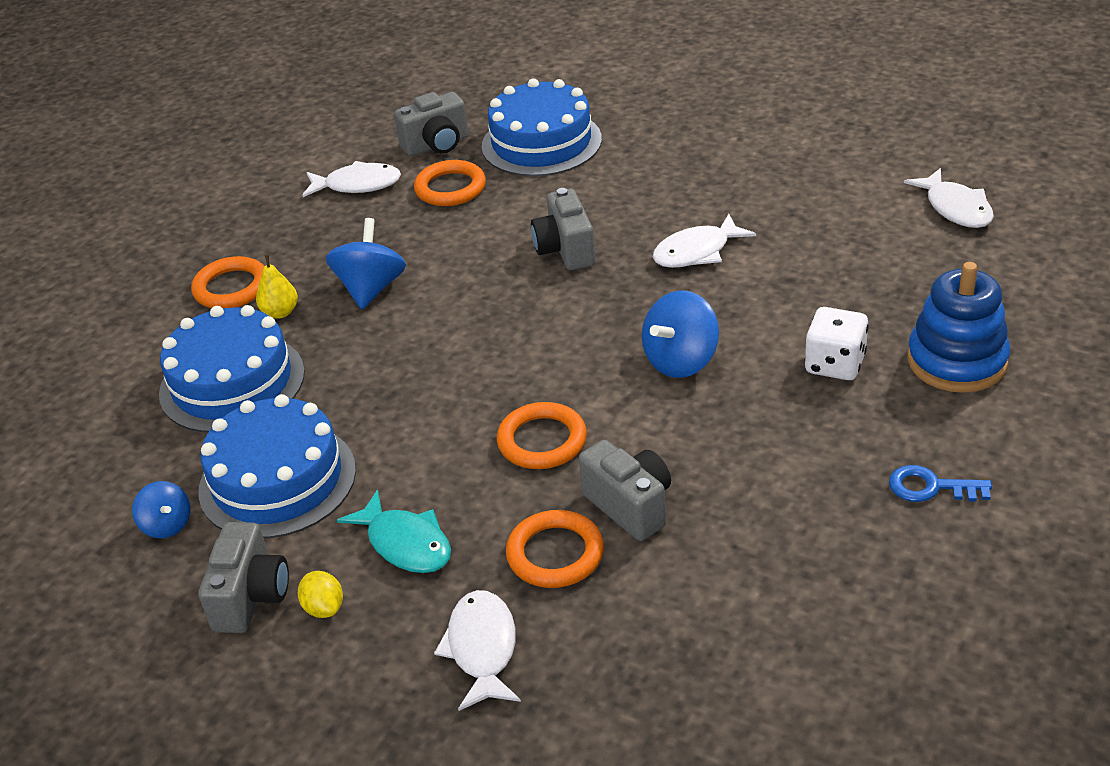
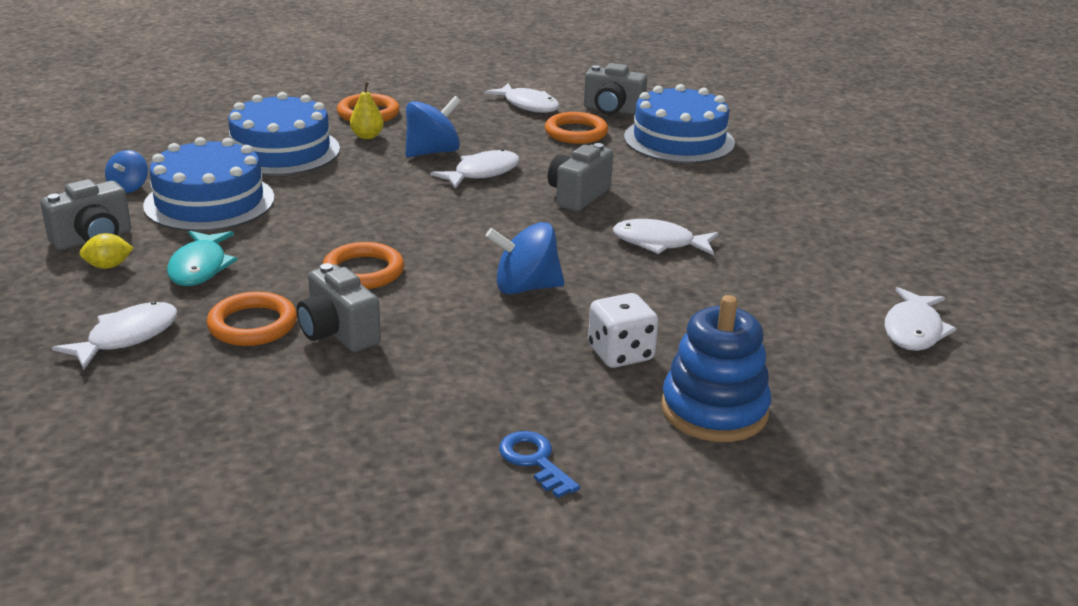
camera: 40 degrees right, 10 degrees down
yellow lemon [298,571,343,618] -> yellow lemon turned 60 degrees clockwise [79,233,133,269]
grey camera [579,440,671,541] -> grey camera turned 135 degrees clockwise [297,263,381,352]
none -> white fish [431,149,519,189]

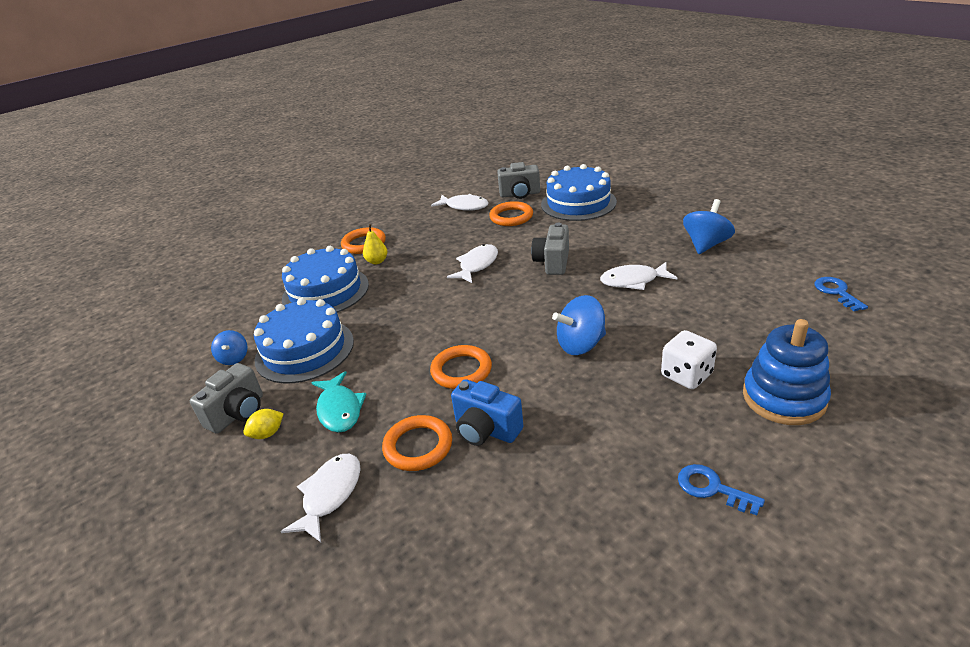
camera: 15 degrees left, 5 degrees up
grey camera [297,263,381,352] -> blue camera [451,379,523,446]
blue spinning top [405,96,461,157] -> blue spinning top moved to [683,199,735,254]
white fish [885,287,957,351] -> blue key [815,277,868,311]

